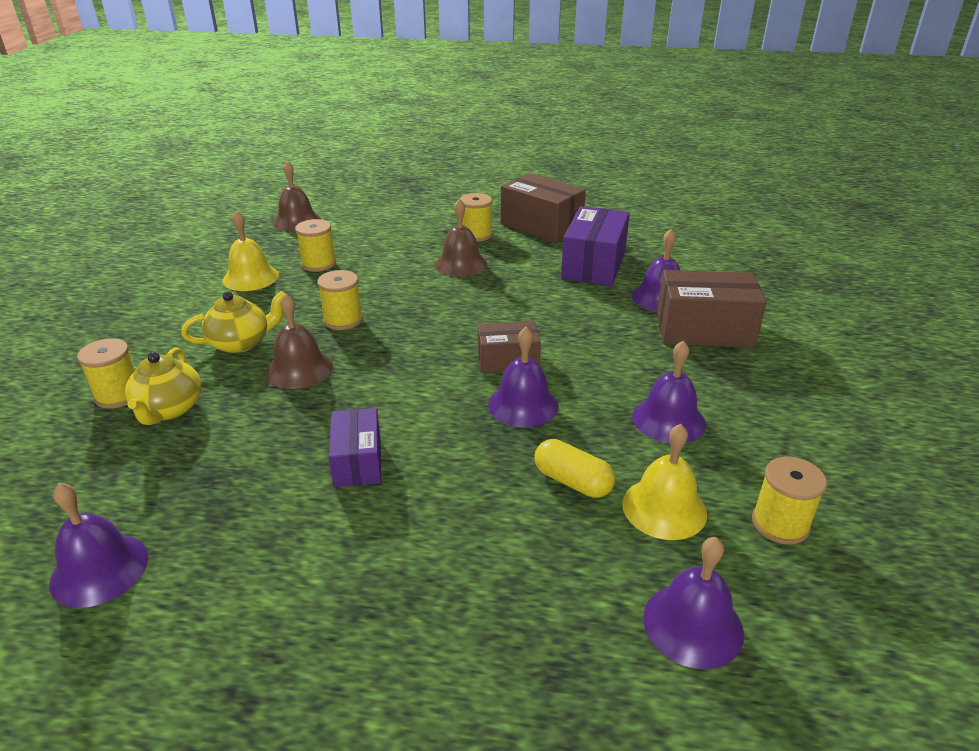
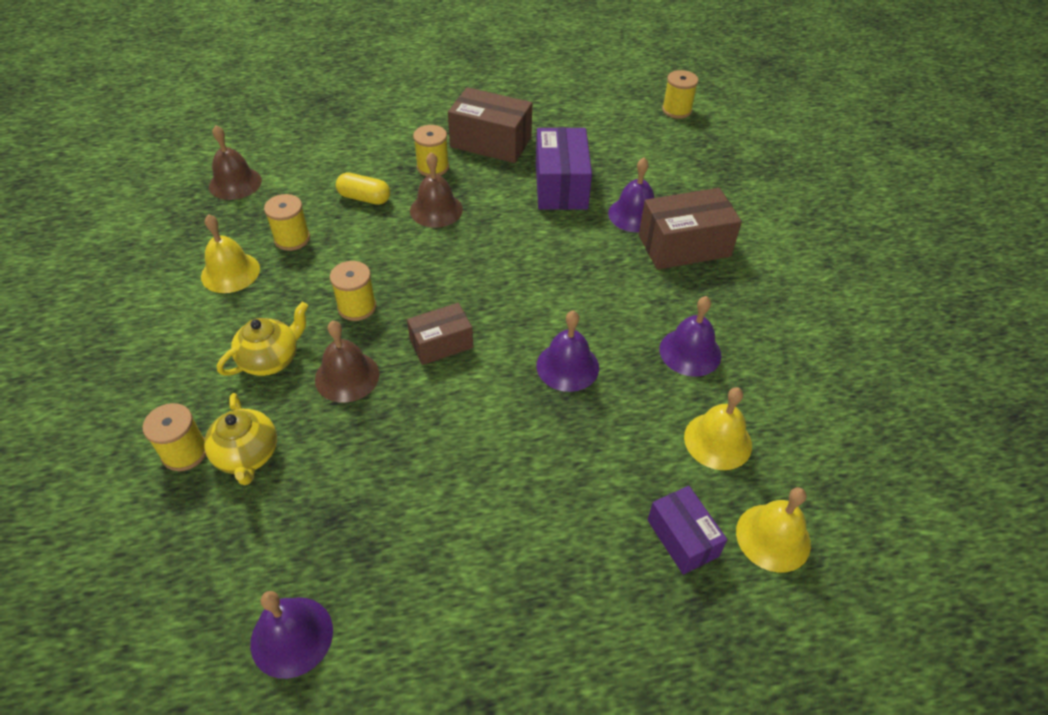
camera: 20 degrees left, 15 degrees up
purple box [329,408,381,487] -> purple box moved to [648,486,727,575]
brown box [478,321,541,373] -> brown box moved to [407,303,473,365]
yellow capsule [534,439,615,498] -> yellow capsule moved to [336,172,390,205]
purple bell [643,537,744,669] -> yellow bell [736,487,811,573]
yellow spool [752,457,827,545] -> yellow spool moved to [662,70,698,119]

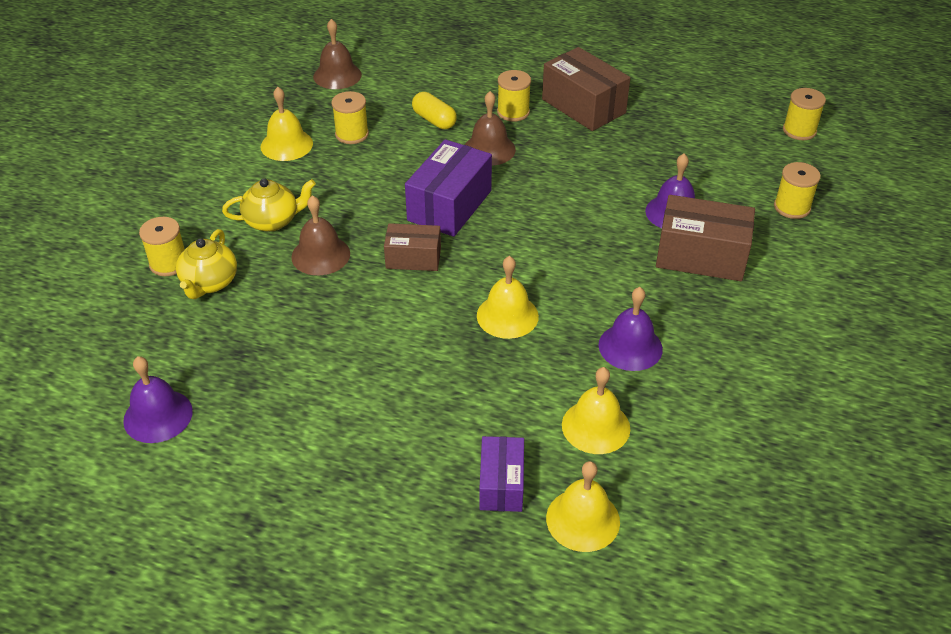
camera: 30 degrees right, 5 degrees down
yellow spool [330,261,376,321] -> yellow spool moved to [774,162,821,219]
purple box [536,127,592,210] -> purple box moved to [405,139,492,237]
purple bell [537,311,599,392] -> yellow bell [477,256,539,339]

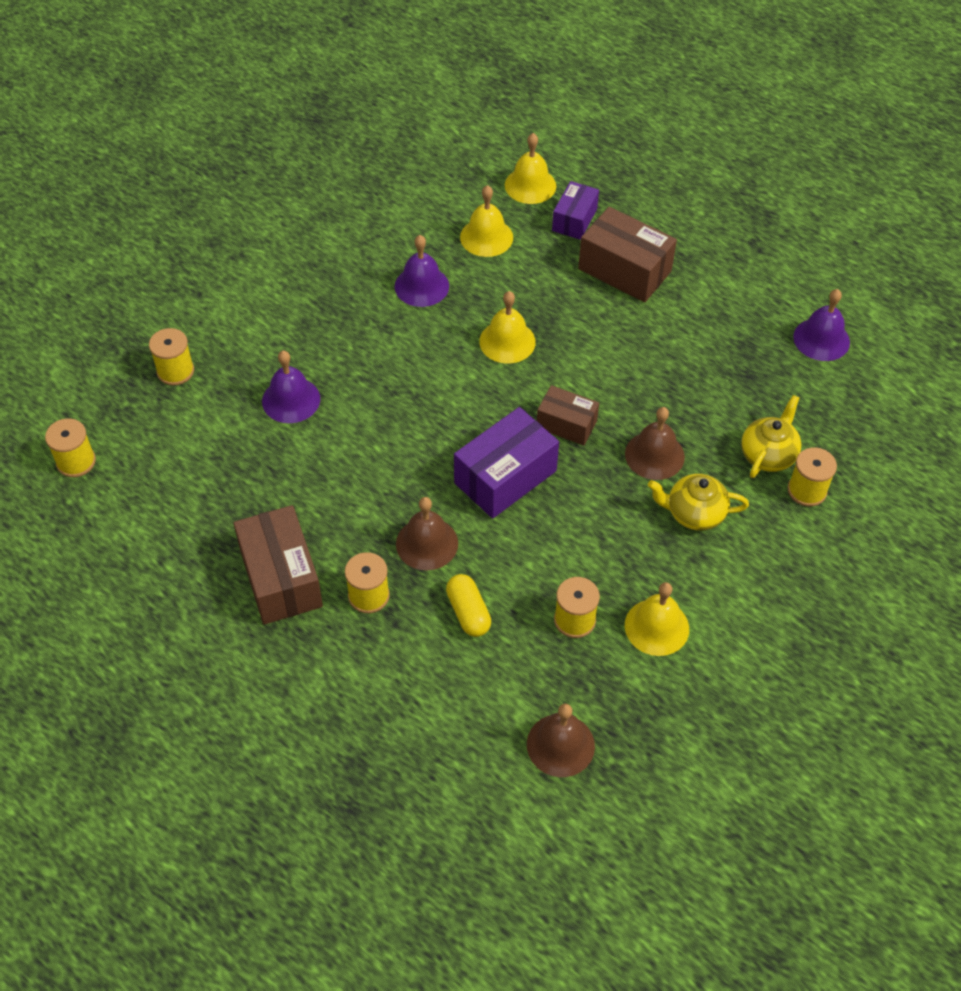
camera: 160 degrees left, 10 degrees up
brown box [656,195,755,281] -> brown box moved to [578,207,677,302]

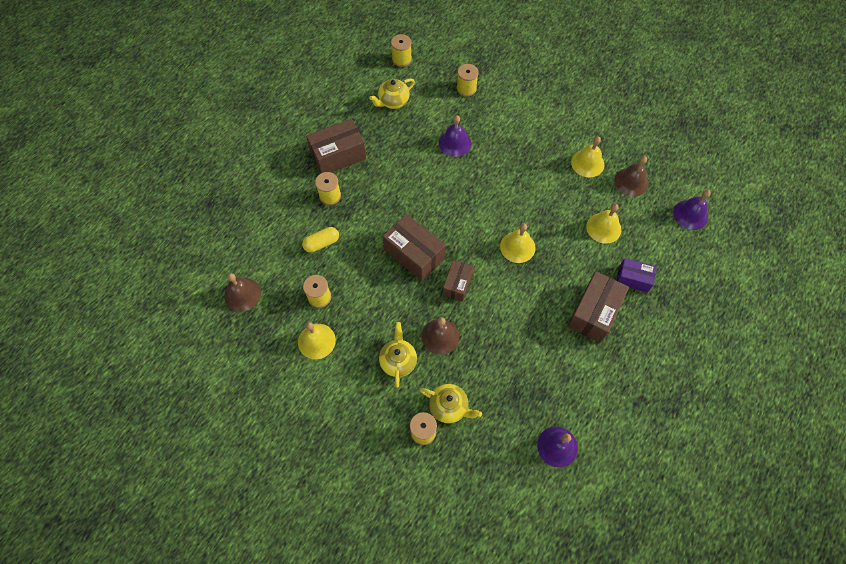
camera: 85 degrees right, 10 degrees up
purple bell [394,235,449,307] -> purple bell moved to [673,190,711,230]
brown bell [396,497,458,570] -> brown bell moved to [614,156,648,197]
purple box [454,407,559,518] -> brown box [383,214,445,281]
yellow bell [505,133,556,204] -> yellow bell moved to [571,136,605,177]
none -> yellow teapot [369,78,415,109]

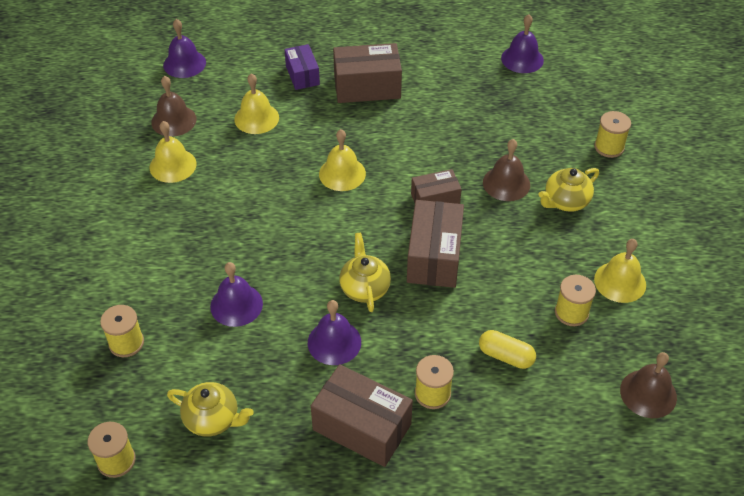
camera: 125 degrees left, 15 degrees down
yellow teapot [420,384,482,424] -> yellow teapot moved to [339,233,391,312]
none -> purple bell [308,300,361,365]

